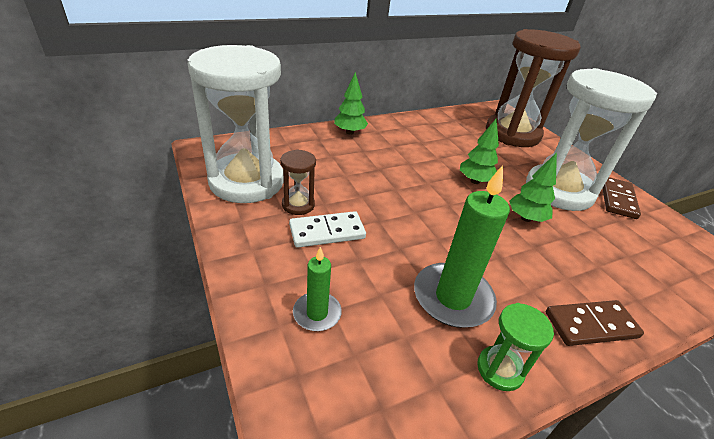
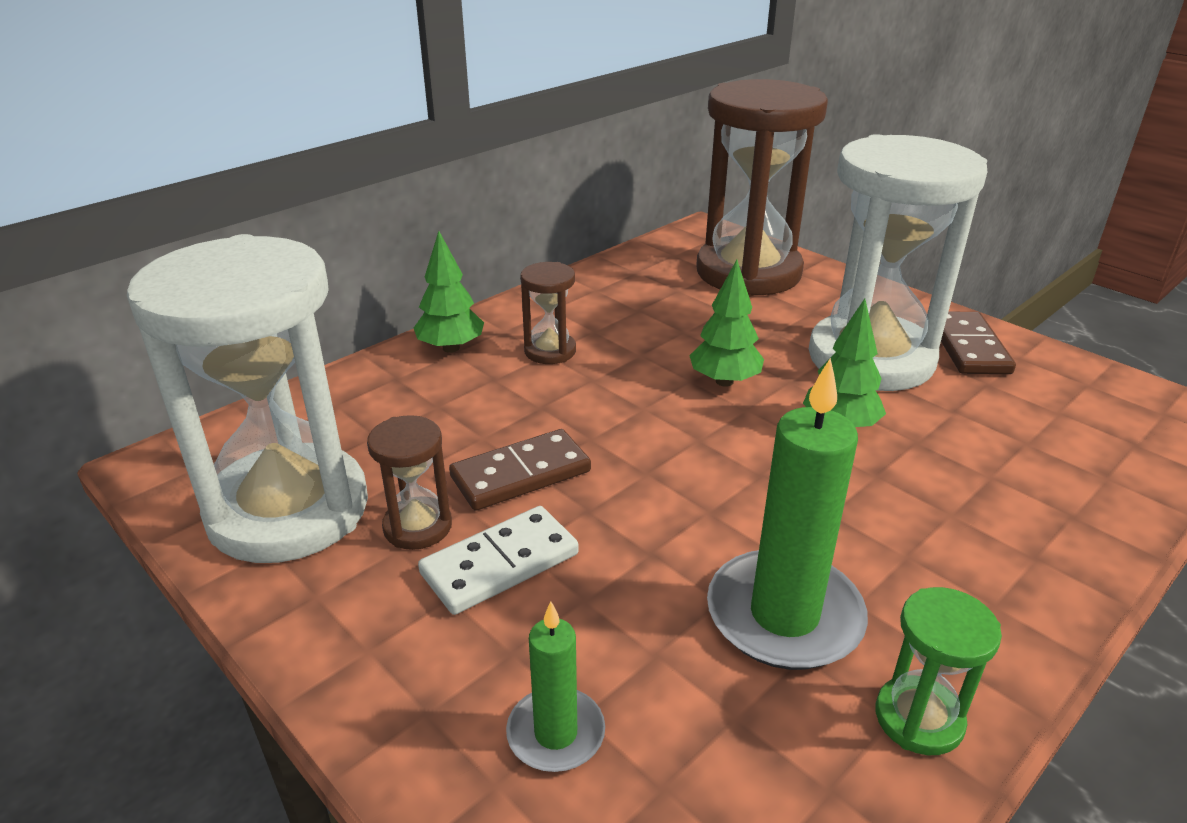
camera: 15 degrees left, 5 degrees down
brown domino [546,300,644,346] -> brown domino moved to [449,429,591,511]
none -> brown hourglass [520,262,576,364]

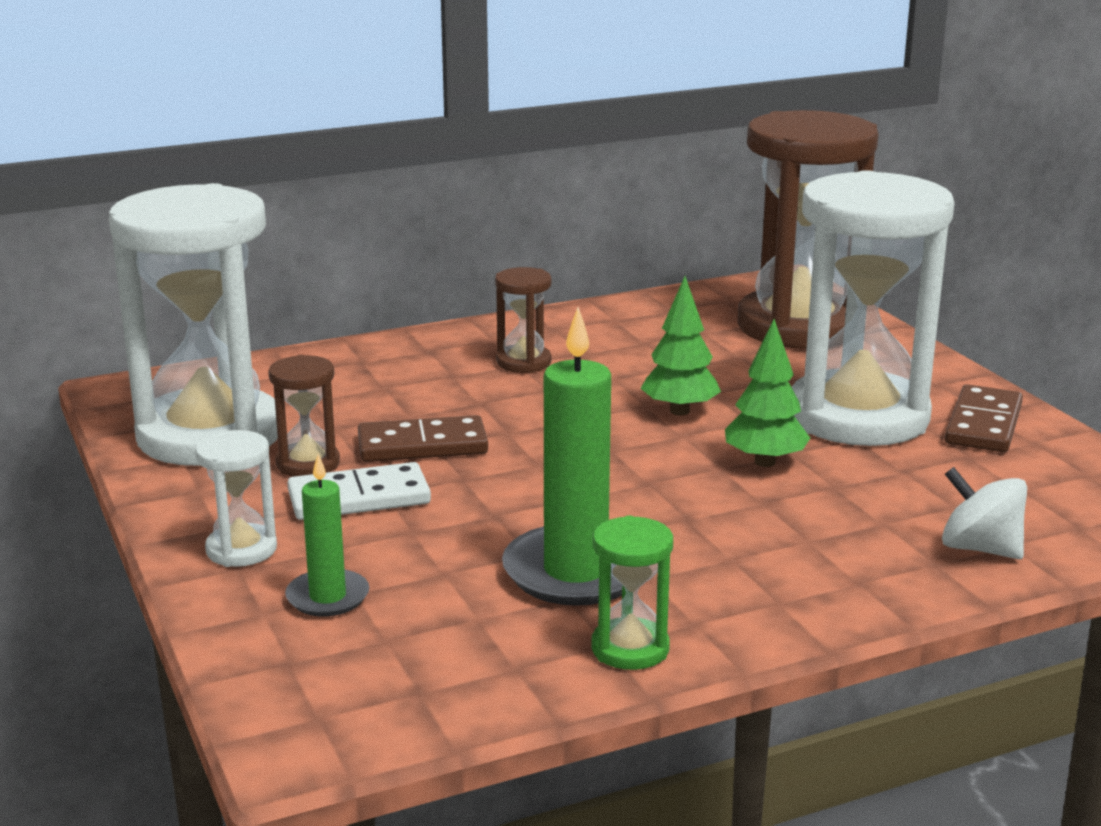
camera: 20 degrees right, 10 degrees down
green tree [414,231,484,353] -> none
none -> white hourglass [195,430,277,567]
none -> white spinning top [942,467,1027,559]

